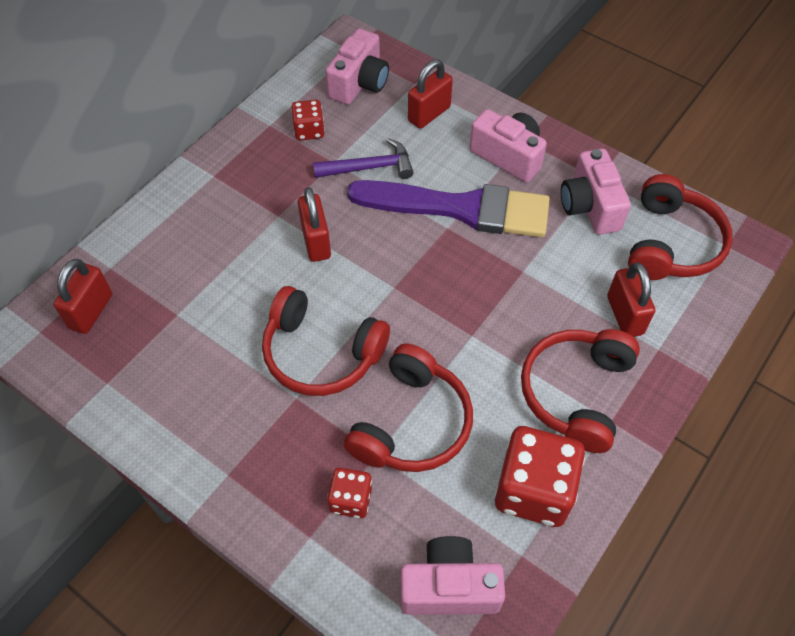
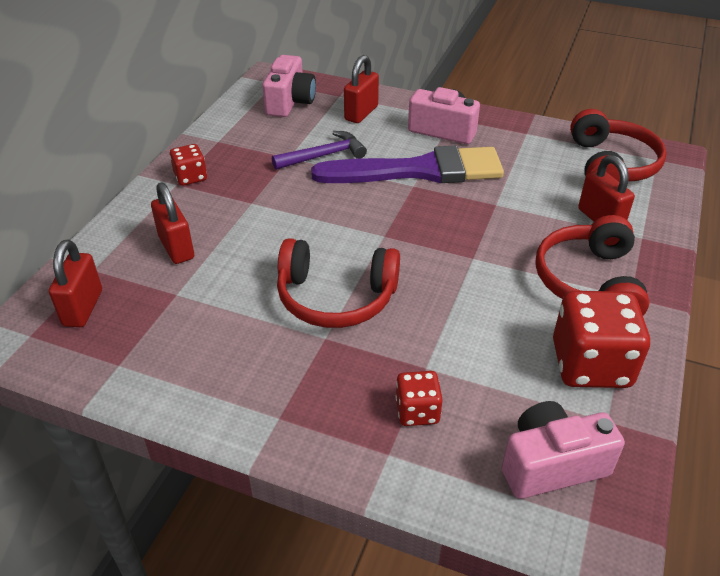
camera: 15 degrees left, 15 degrees down
red dice [291,100,325,140] -> red dice moved to [170,144,207,186]
red padlock [298,187,331,262] -> red padlock moved to [151,183,194,264]
red headphones [344,344,473,472] -> none
pink camera [561,149,631,235] -> none

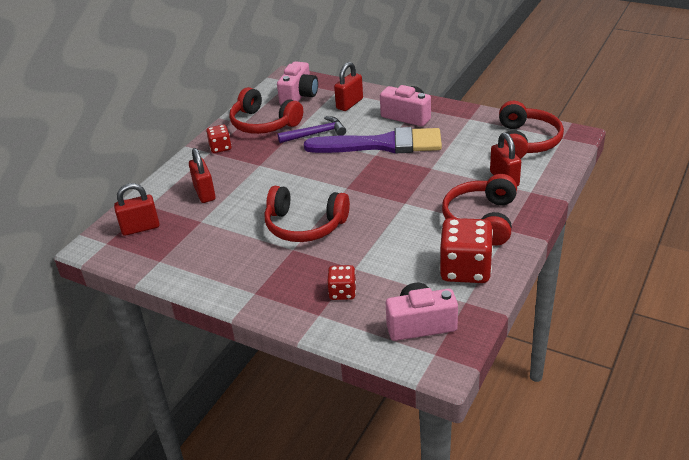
camera: 10 degrees right, 5 degrees down
red padlock [49,240,102,327] -> red padlock turned 60 degrees clockwise [114,183,160,236]
none -> red headphones [230,87,303,134]

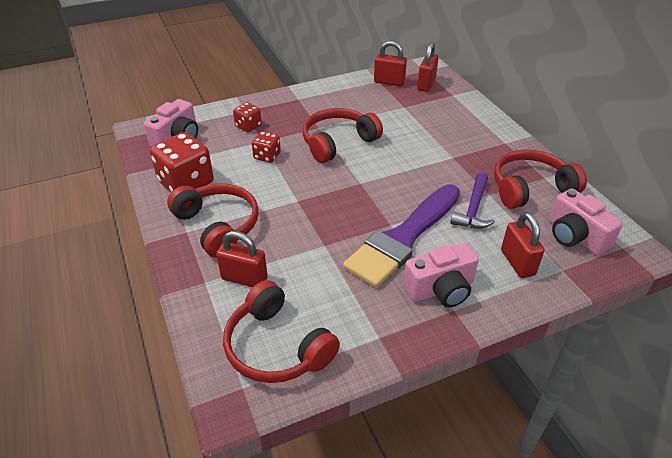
camera: 125 degrees right, 5 degrees up
red padlock [189,148,216,203] -> red padlock moved to [374,41,407,86]
red dice [206,125,231,153] -> red dice moved to [252,131,281,163]

